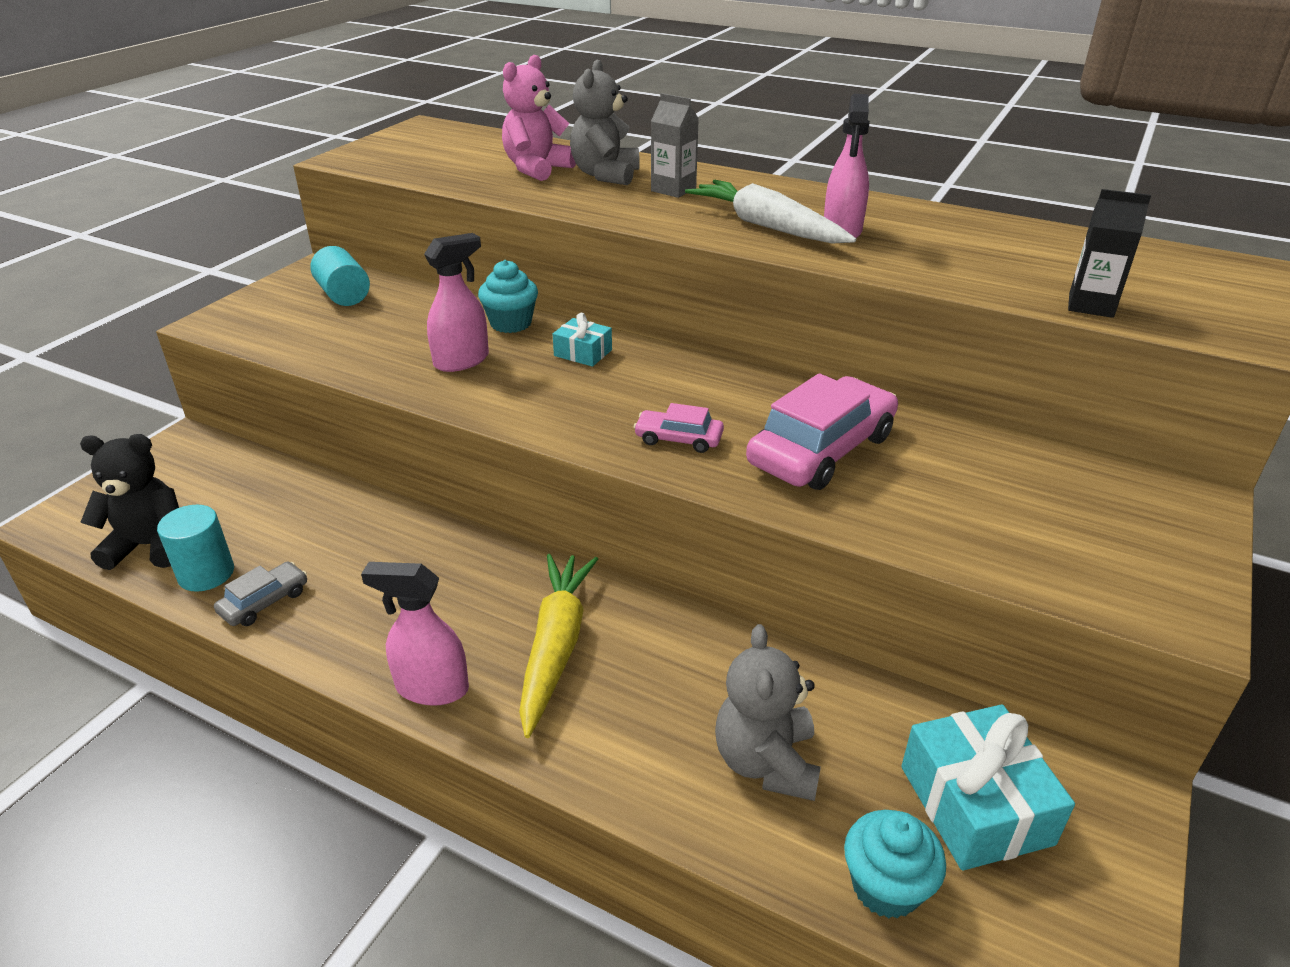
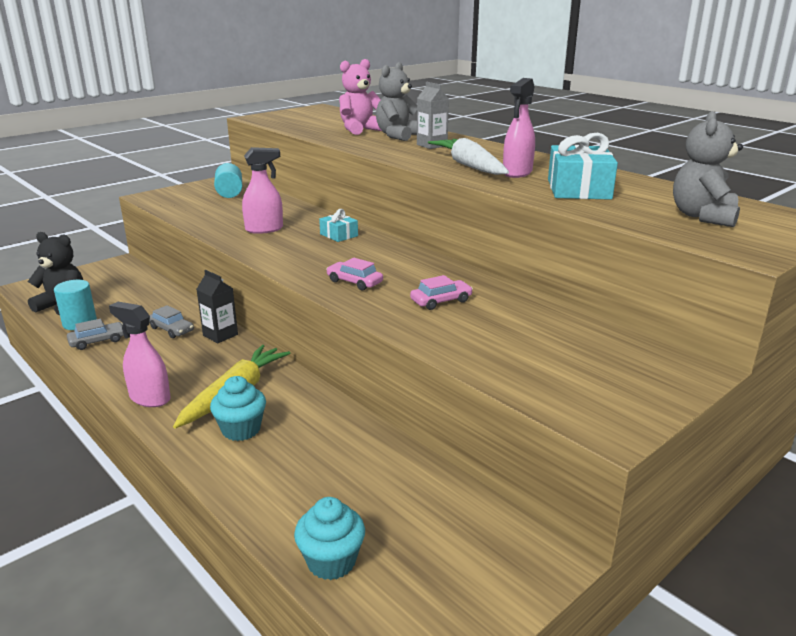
camera: 20 degrees right, 10 degrees down
turquoise cupcake [478,260,538,333] -> turquoise cupcake moved to [210,376,266,441]
grey teddy bear [715,624,821,801] -> grey teddy bear moved to [673,111,743,227]
pink car [746,373,898,490] -> pink car [410,275,473,310], size x0.50
turquoise gift [901,704,1075,871] -> turquoise gift moved to [548,133,618,200]
black carton [1068,189,1151,318] -> black carton moved to [196,270,238,343]
none -> grey car [149,305,194,338]

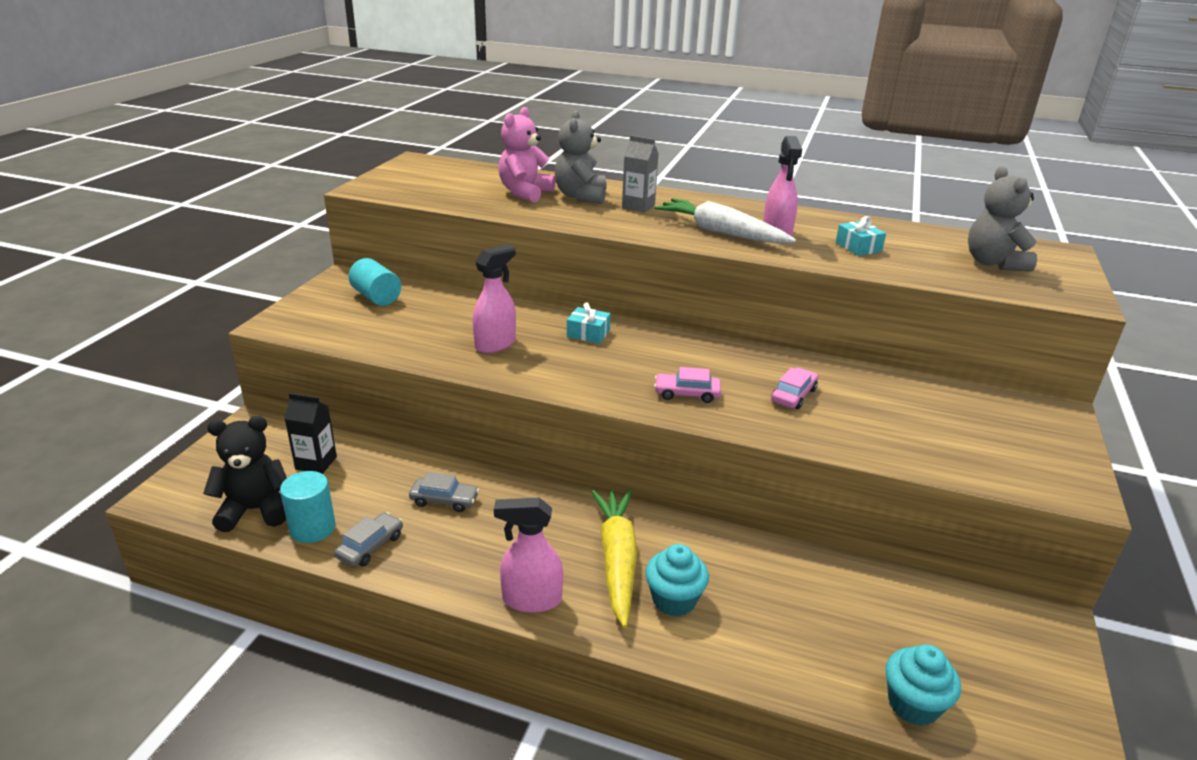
camera: 30 degrees left, 5 degrees up
black carton [196,270,238,343] -> black carton moved to [284,393,337,474]
turquoise gift [548,133,618,200] -> turquoise gift [836,216,886,256], size x0.54

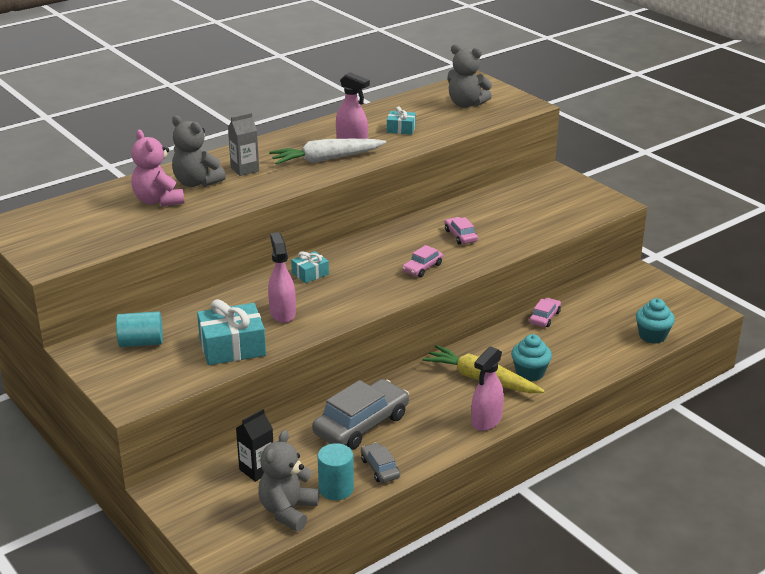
camera: 55 degrees left, 0 degrees up
black teddy bear [203,416,287,532] -> grey teddy bear [258,430,319,531]
grey car [409,472,479,512] -> grey car [312,379,409,450], size x2.02
none -> turquoise gift [197,299,266,365]
none -> pink car [529,298,561,327]

